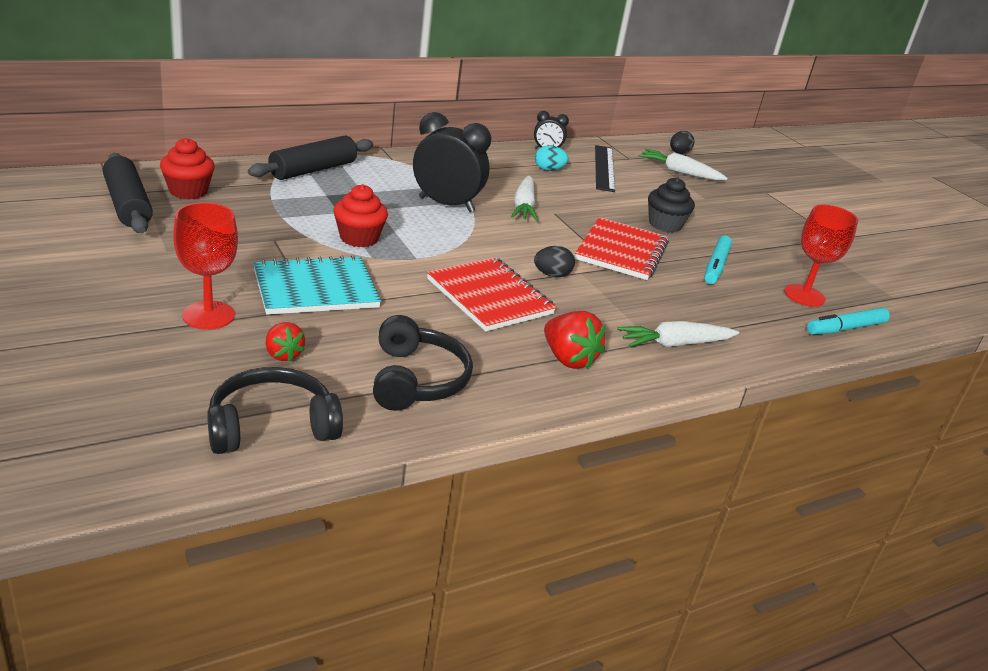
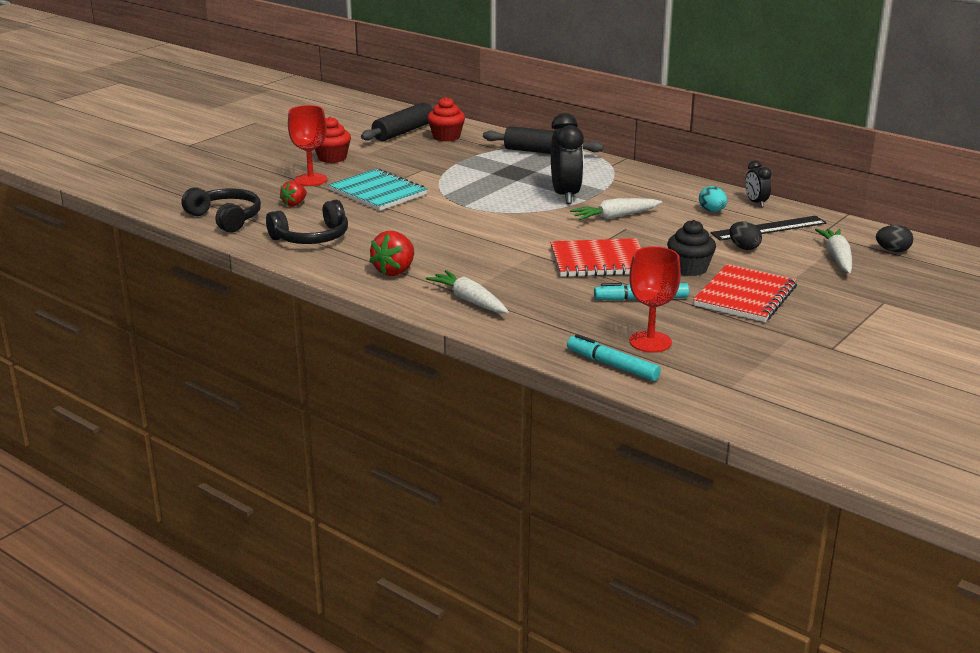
camera: 70 degrees right, 5 degrees down
red cupcake [334,184,388,247] -> red cupcake moved to [315,117,351,163]
red notebook [427,257,556,331] -> red notebook moved to [693,264,797,322]
black egg [534,246,575,277] -> black egg moved to [729,221,762,250]

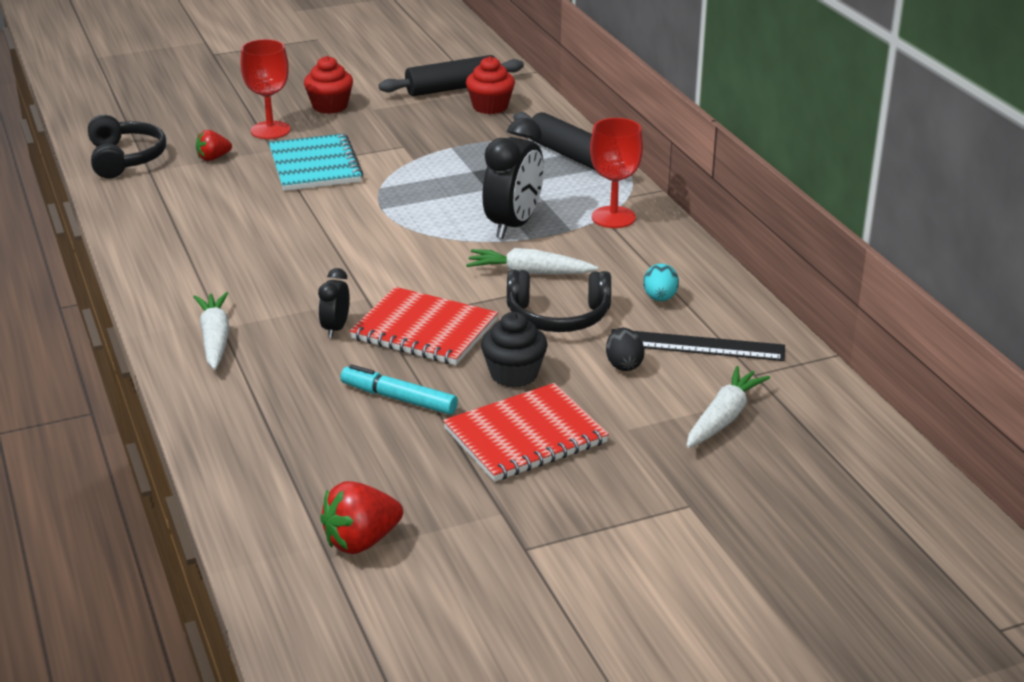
camera: 30 degrees right, 5 degrees up
black headphones [266,200,348,244] -> black headphones moved to [507,270,611,332]
red strawberry [369,231,414,276] -> red strawberry moved to [320,481,403,554]
turquoise marker [567,334,661,381] -> none
red goblet [629,247,681,352] -> red goblet moved to [590,118,643,228]
black clock [745,160,772,207] -> black clock moved to [318,268,350,338]
black egg [876,225,913,252] -> none

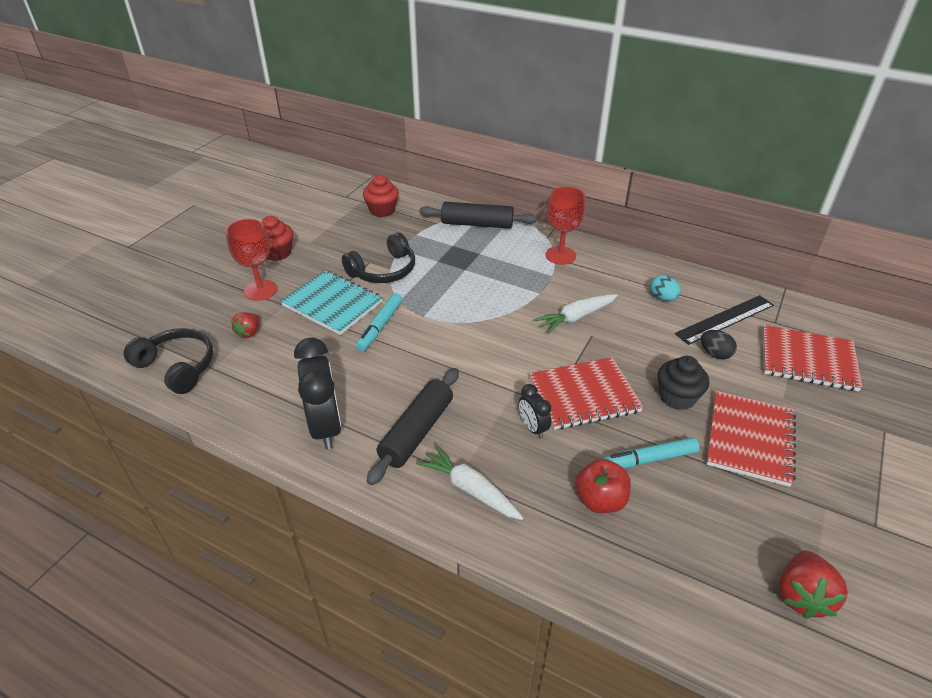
camera: 40 degrees left, 10 degrees up
black rolling pin [379,55,524,96] -> black rolling pin moved to [367,368,459,485]
black clock [482,118,544,239] -> black clock moved to [294,338,342,450]
black headphones [507,270,611,332] -> black headphones moved to [342,233,415,283]
white carrot [686,366,770,448] -> red notebook [762,325,862,391]
none -> turquoise marker [356,293,403,351]
none -> red apple [575,459,631,513]

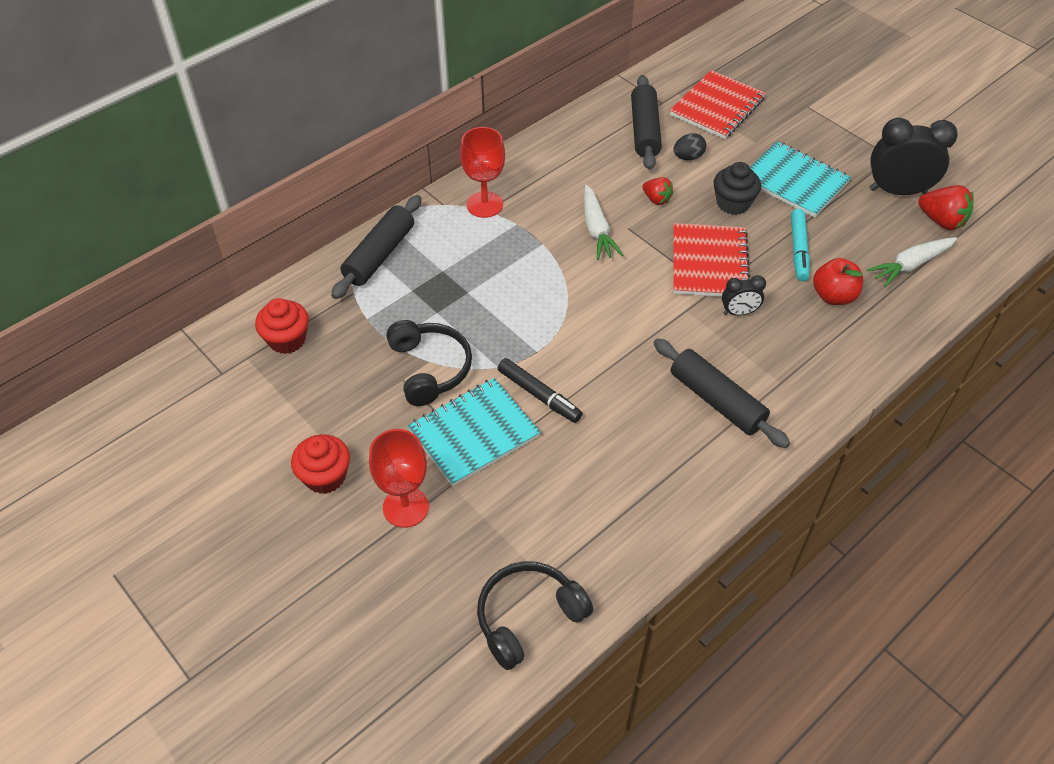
camera: 70 degrees left, 10 degrees up
red strawberry [231,312,260,339] -> red strawberry moved to [642,177,673,205]
black clock [294,338,342,450] -> black clock moved to [870,118,958,195]
turquoise marker [356,293,403,351] -> black marker [498,358,582,423]
white carrot [416,444,523,520] -> white carrot moved to [867,237,957,287]
turquoise egg [650,275,681,301] -> none
black ruler [675,295,774,345] -> black rolling pin [631,75,662,170]
red notebook [706,391,796,487] -> turquoise notebook [750,141,851,218]

